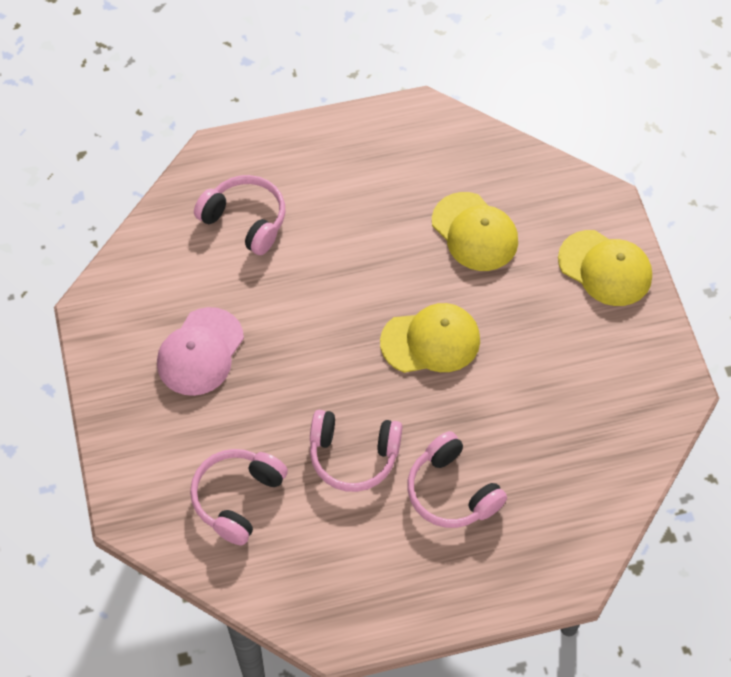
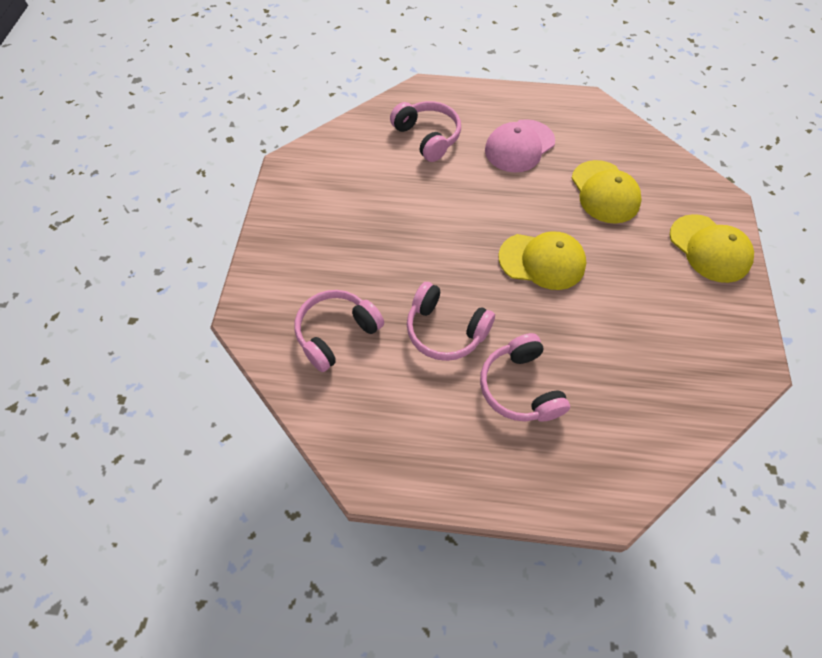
camera: 20 degrees right, 0 degrees up
pink cap [157,307,244,396] -> pink cap moved to [485,119,555,173]

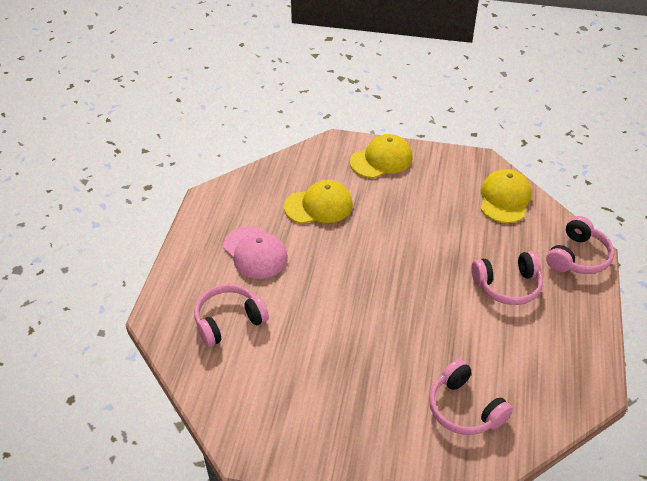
camera: 85 degrees left, 15 degrees down
pink headphones [407,282,495,361] -> pink headphones moved to [546,216,614,274]
yellow cap [499,231,586,290] -> yellow cap moved to [481,169,532,223]

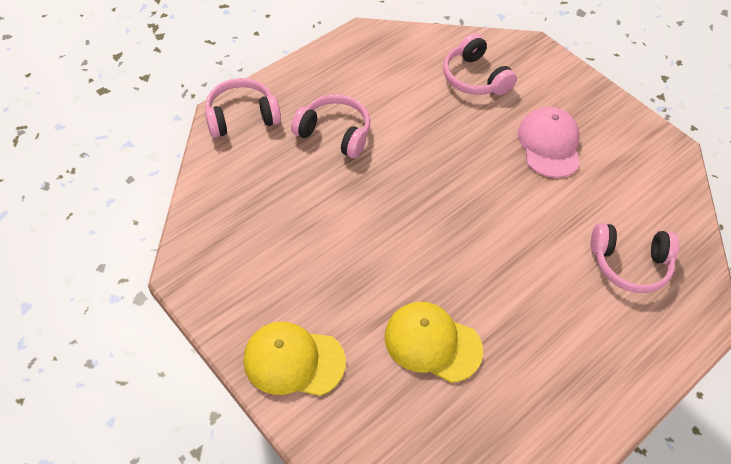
camera: 145 degrees left, 10 degrees up
pink cap [223,226,288,279] -> pink cap moved to [518,107,580,178]
pink headphones [429,359,513,435] -> pink headphones turned 150 degrees clockwise [443,33,517,95]
yellow cap [481,169,532,223] -> none

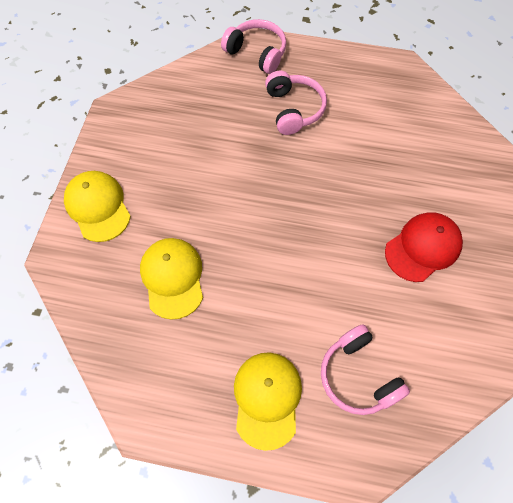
camera: 55 degrees right, 10 degrees up
pink headphones [443,33,517,95] -> none
pink cap [518,107,580,178] -> red cap [385,212,463,282]
none -> yellow cap [234,352,302,451]

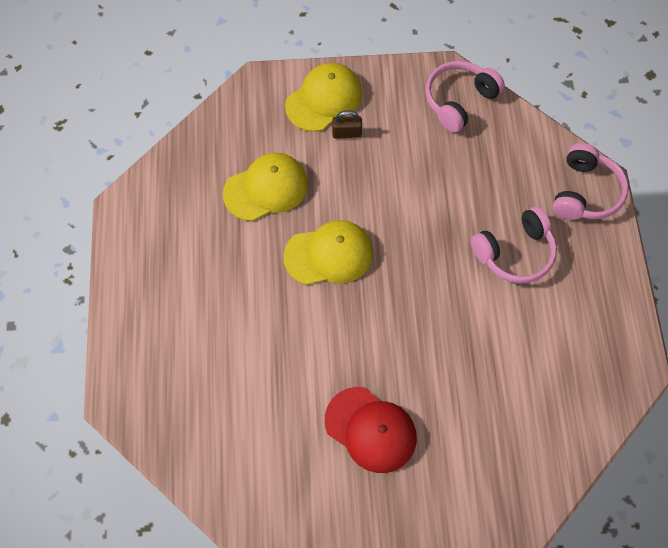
camera: 75 degrees right, 0 degrees up
yellow cap [234,352,302,451] -> yellow cap moved to [283,220,373,285]
pink headphones [321,324,410,415] -> pink headphones moved to [425,61,505,133]
none -> brown padlock [332,110,362,139]

